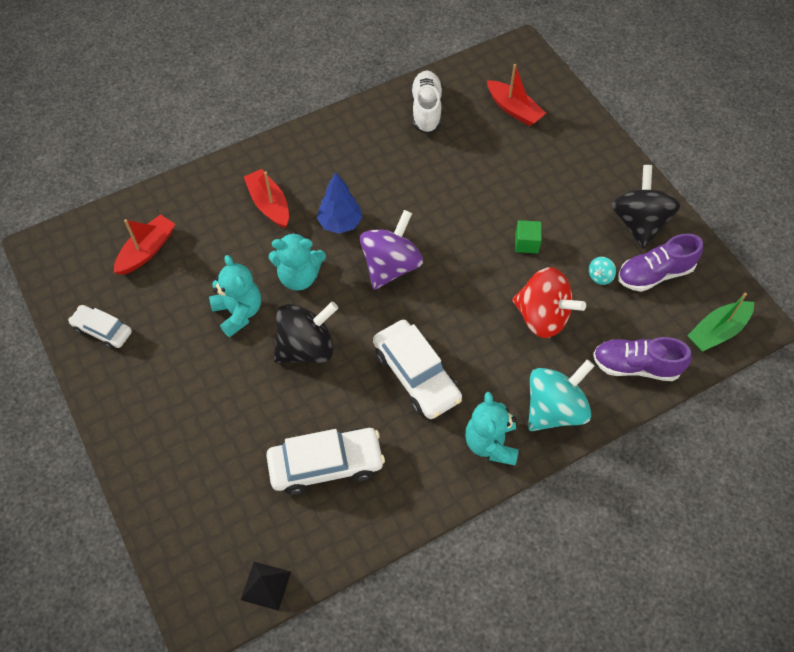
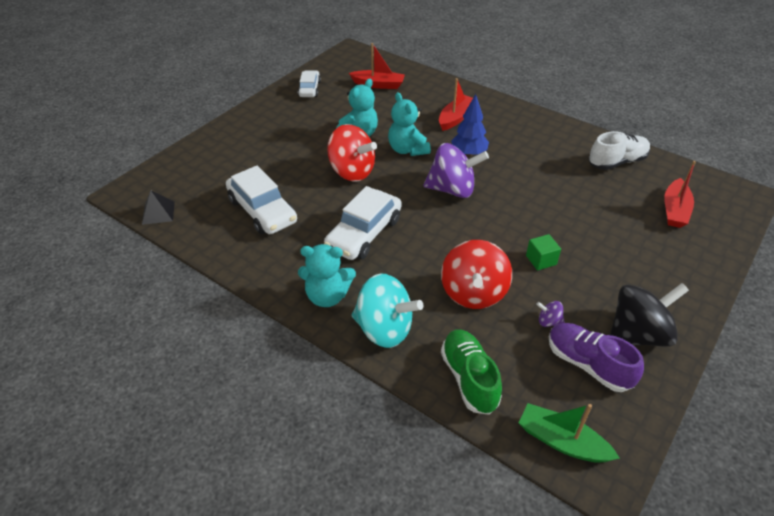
camera: 65 degrees right, 15 degrees down
black spinning top [274,302,338,363] -> red spinning top [327,124,377,181]
turquoise teddy bear [465,392,519,465] -> turquoise teddy bear turned 150 degrees counterclockwise [298,244,356,307]
turquoise spinning top [589,257,616,285] -> purple spinning top [536,301,565,327]
purple shoe [593,337,692,381] -> green shoe [441,329,502,415]

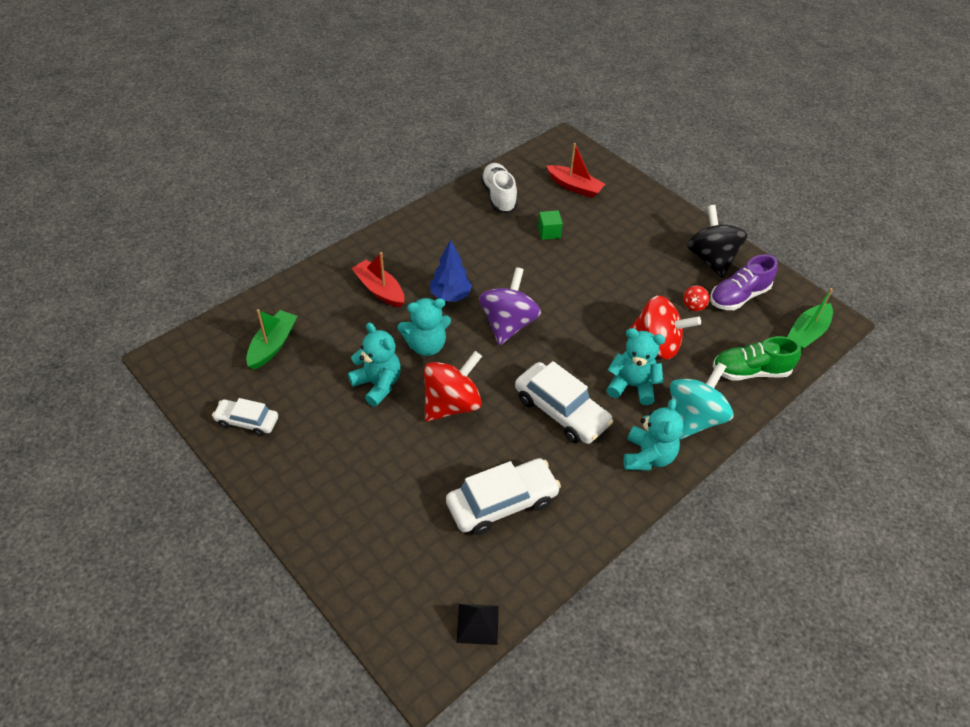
camera: 80 degrees left, 5 degrees up
red boat [349,43,405,89] -> green boat [246,309,297,370]
green cube [526,234,561,270] -> green cube moved to [538,210,563,240]
purple spinning top [536,301,565,327] -> red spinning top [683,286,710,311]
none -> turquoise teddy bear [607,328,665,405]

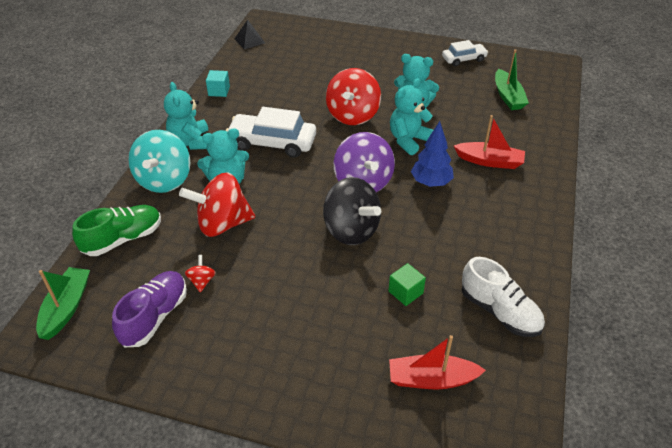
camera: 150 degrees right, 5 degrees down
white car [446,458,561,535] -> none
black spinning top [687,205,747,278] -> black spinning top moved to [323,177,381,245]
none -> turquoise cube [206,70,230,97]

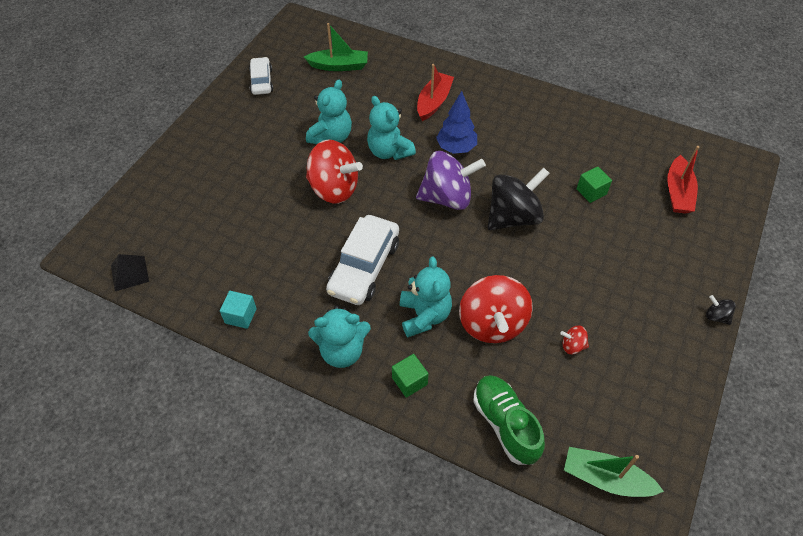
camera: 80 degrees left, 10 degrees up
purple shoe [112,271,187,347] -> none
turquoise spinning top [128,130,190,193] -> green cube [392,354,429,398]
white shoe [462,257,545,337] -> none
none -> black spinning top [706,295,736,325]

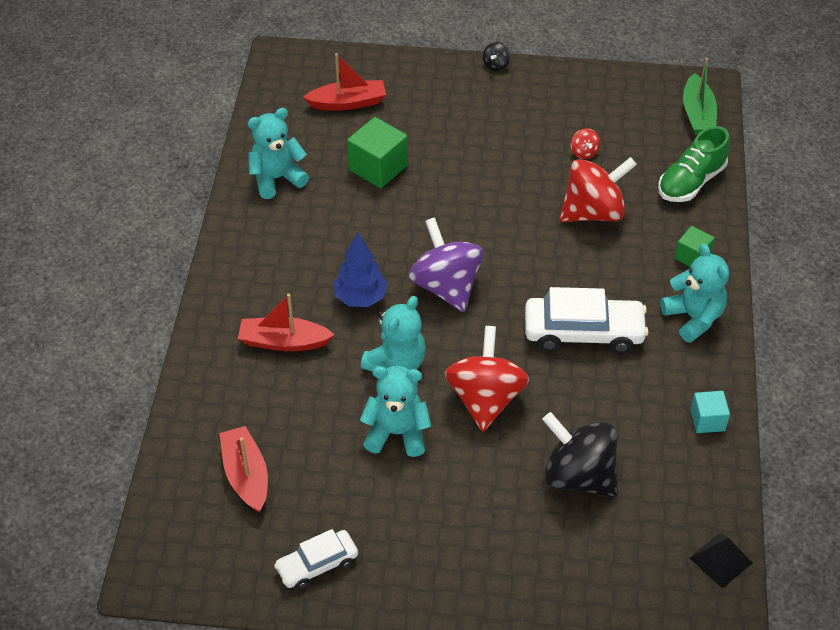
camera: 110 degrees left, 5 degrees down
green boat [304,23,368,71] -> red boat [220,426,268,513]
turquoise teddy bear [400,257,452,337] -> turquoise teddy bear moved to [248,108,309,199]
black spinning top [488,167,550,230] -> black spinning top moved to [542,412,618,497]
green cube [577,167,612,203] -> green cube [347,117,408,189], size x1.68

